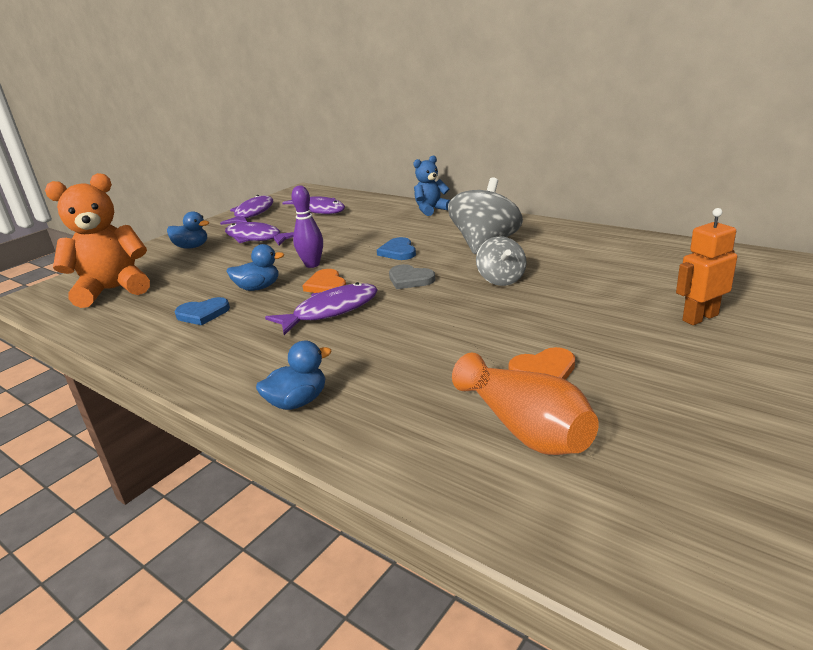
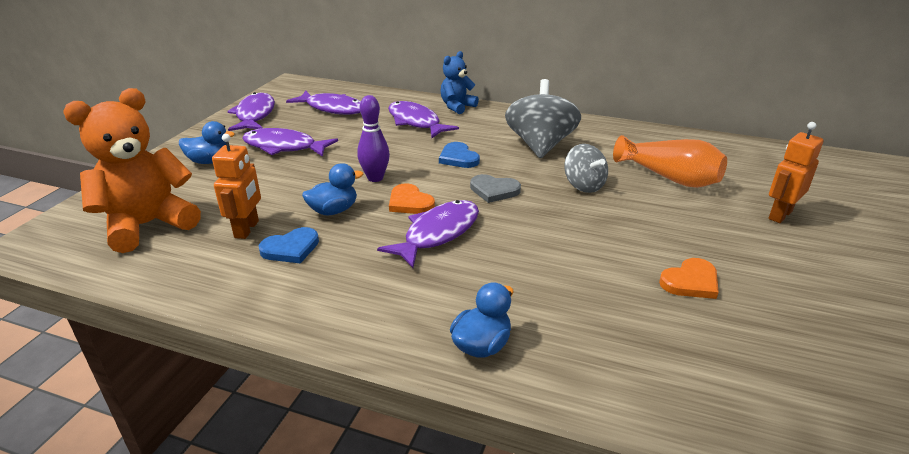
camera: 20 degrees left, 5 degrees up
orange vase [452,353,599,455] -> orange vase moved to [613,135,727,188]
none -> orange robot [212,134,261,239]
none -> purple fish [388,101,459,138]

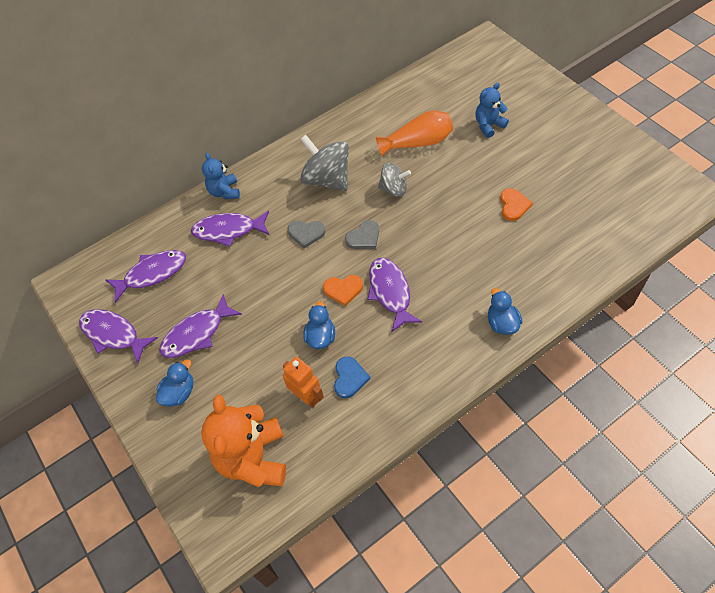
camera: 50 degrees left, 25 degrees up
purple bowling pin [357,95,390,182] -> none
blue heart [439,142,480,168] -> grey heart [288,220,325,249]
orange robot [769,122,824,223] -> blue teddy bear [475,83,509,138]

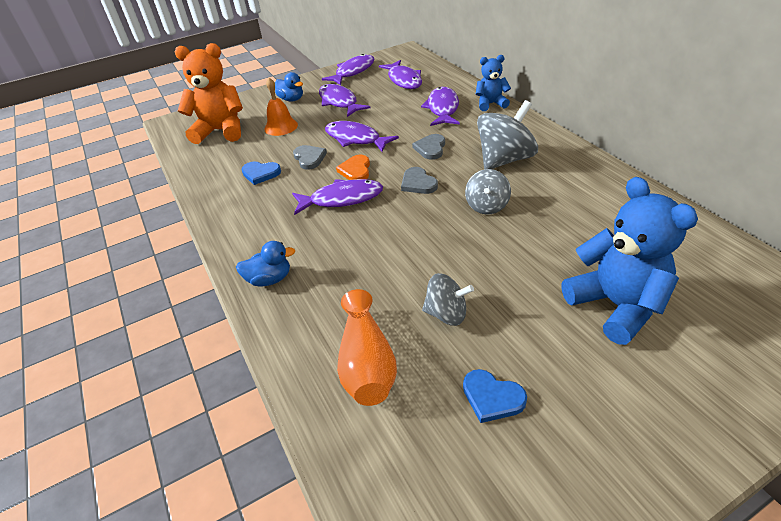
camera: 95 degrees right, 15 degrees down
orange robot [283,357,324,408] -> none
blue duck [303,301,335,349] -> grey heart [293,145,327,170]
orange vase [376,111,453,156] -> orange vase moved to [337,289,397,406]
blue teddy bear [475,83,509,138] -> blue teddy bear [562,177,698,345], size x1.78
orange heart [500,188,533,221] -> grey spinning top [422,273,474,326]
none -> orange bell [264,78,298,136]
none -> purple fish [325,121,399,152]
none -> blue heart [463,369,527,423]

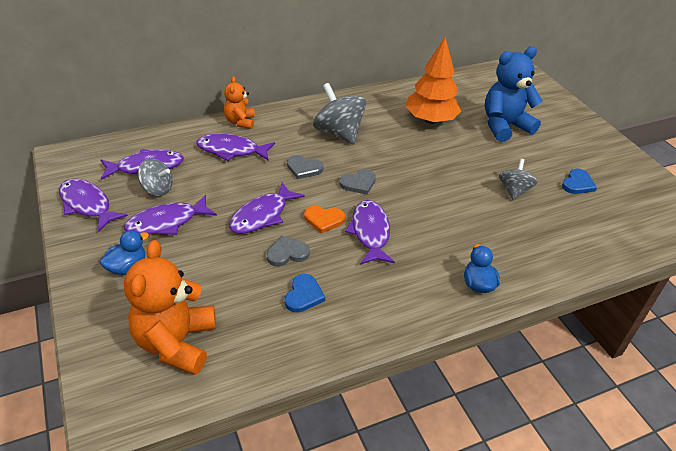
camera: 90 degrees left, 0 degrees up
orange bell [264,78,298,136] -> none
orange vase [337,289,397,406] -> none
grey spinning top [465,169,511,214] -> grey spinning top moved to [138,159,172,196]
blue teddy bear [476,55,511,111] -> orange teddy bear [224,77,255,129]
none -> orange tree [406,37,461,124]

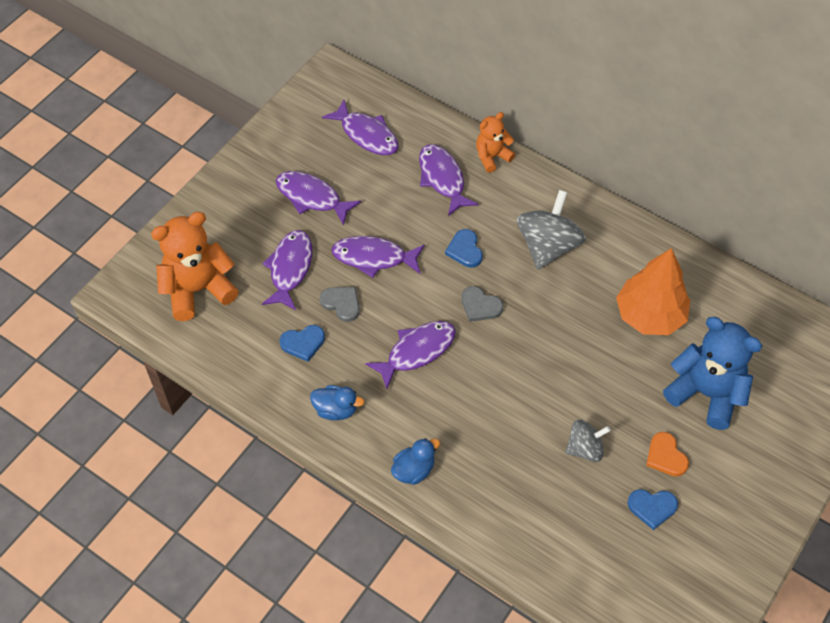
camera: 60 degrees right, 15 degrees up
purple fish [59,179,128,232] -> purple fish moved to [262,230,312,310]
blue duck [100,230,149,275] -> blue duck moved to [310,385,364,420]
grey spinning top [138,159,172,196] -> none
grey heart [287,155,324,179] -> blue heart [445,229,483,268]
orange heart [304,206,345,234] -> orange heart moved to [646,432,689,476]

